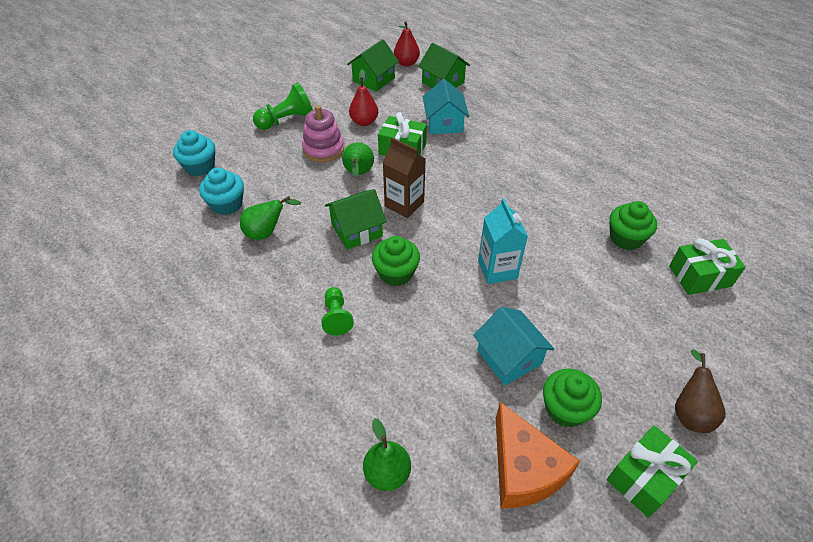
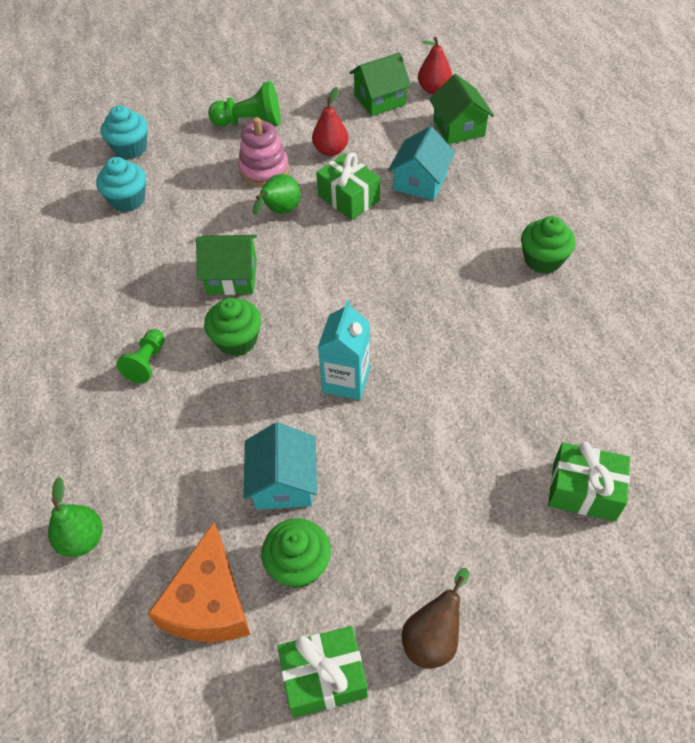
camera: 30 degrees right, 5 degrees up
green pear [240,196,301,240] -> none
brown carton [383,138,426,218] -> none
green cupcake [610,201,657,250] -> green cupcake moved to [521,216,576,274]

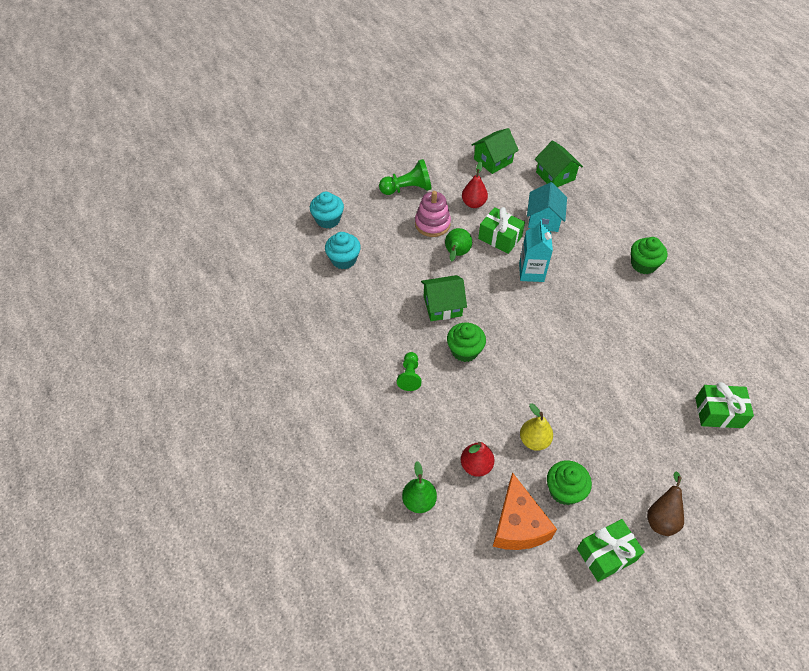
camera: 15 degrees left, 0 degrees up
turquoise house [243,422,317,510] -> yellow pear [520,403,553,451]
turquoise carton [318,300,370,400] -> turquoise carton moved to [519,220,553,282]
red pear [418,37,452,94] -> red pear moved to [461,442,495,477]

